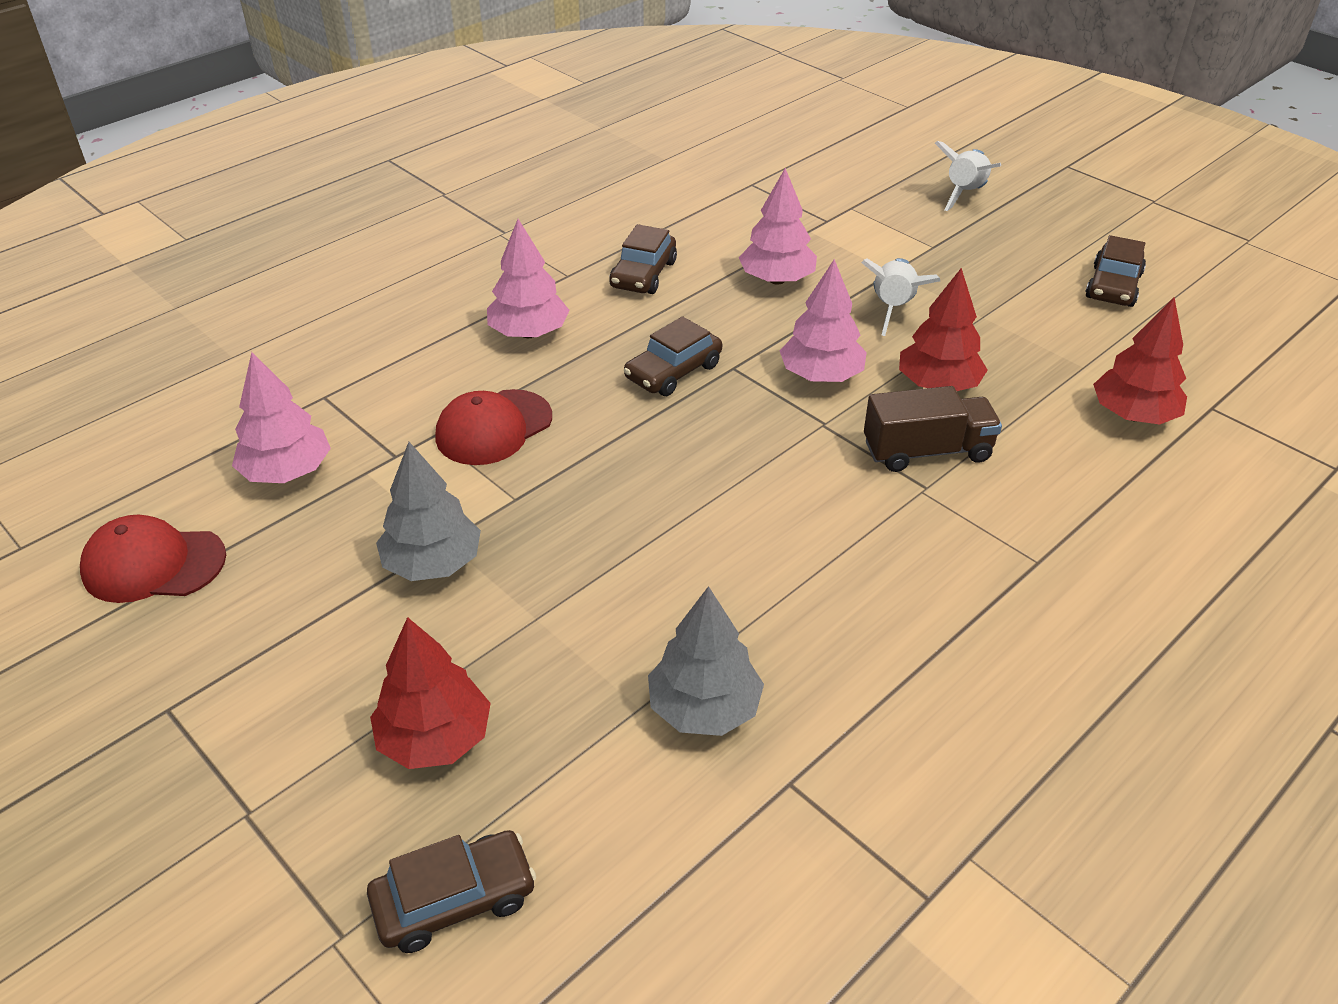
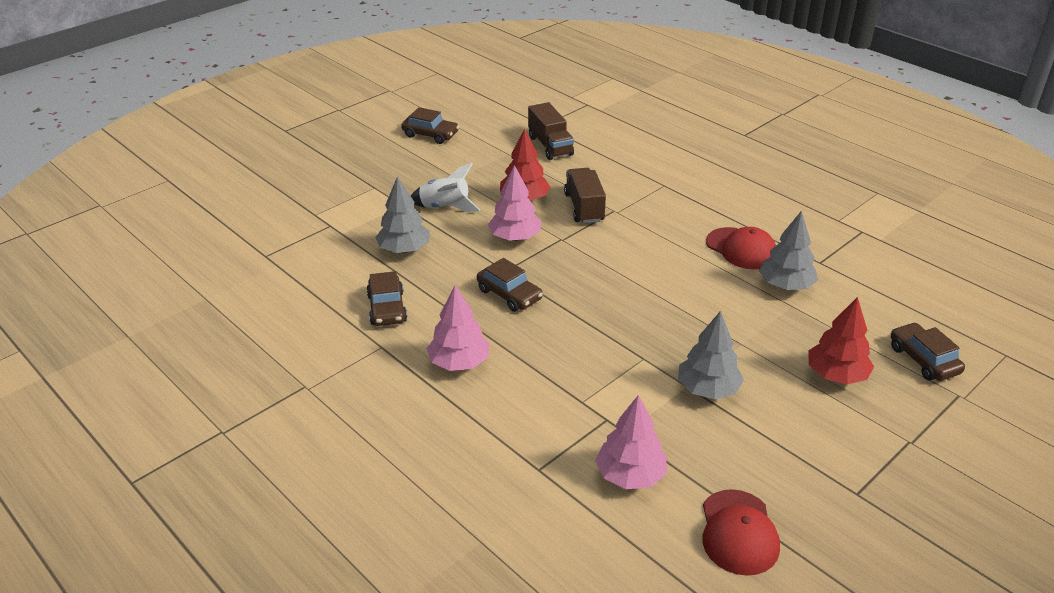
camera: 90 degrees left, 5 degrees down
red cap [436,389,552,465] -> red cap moved to [706,227,776,269]
brown car [609,224,677,294] -> brown car turned 60 degrees clockwise [366,271,407,326]
pink tree [739,168,817,285] -> grey tree [375,176,430,253]
white rocket [935,141,1001,211] -> none
red tree [1093,297,1187,424] -> brown truck [528,102,574,160]

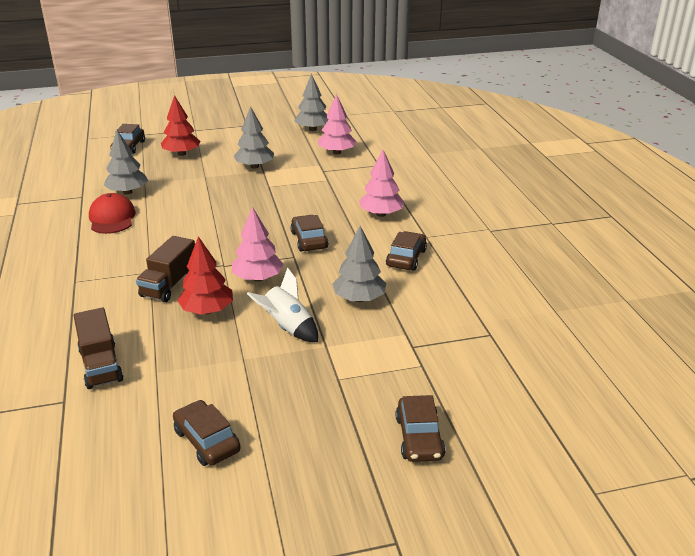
camera: 150 degrees left, 5 degrees down
brown truck [528,102,574,160] -> brown truck turned 150 degrees clockwise [74,307,124,389]
red cap [702,489,780,576] -> grey tree [294,73,329,131]
none -> brown car [396,395,446,462]

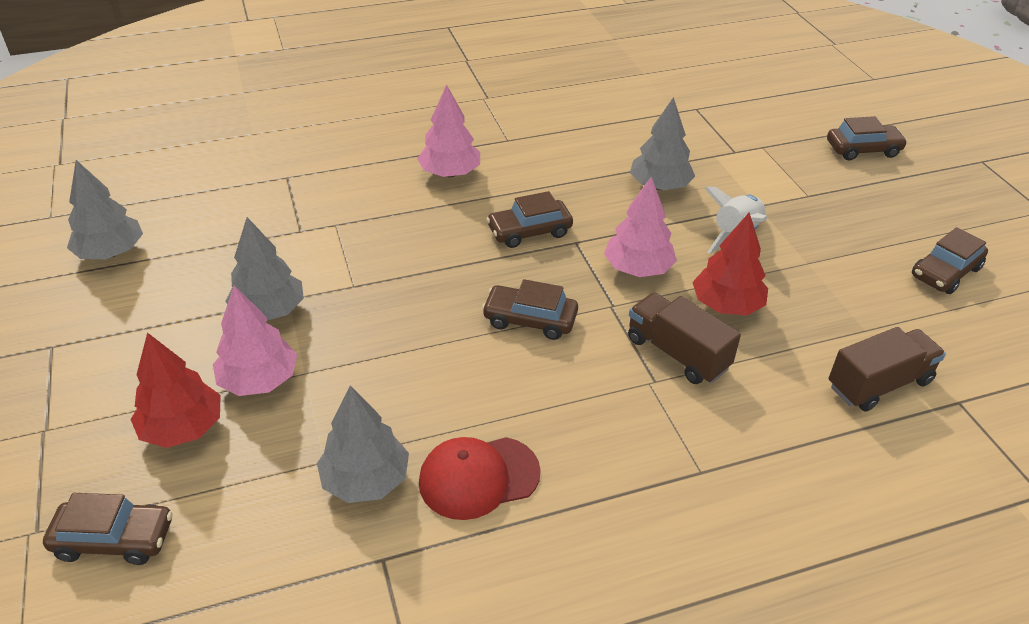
camera: 95 degrees left, 10 degrees up
brown truck [136,236,195,302] -> brown truck turned 150 degrees counterclockwise [628,292,741,384]
pink tree [318,94,357,155] -> pink tree moved to [213,285,297,396]
brown car [386,231,427,271] -> brown car moved to [482,279,578,340]

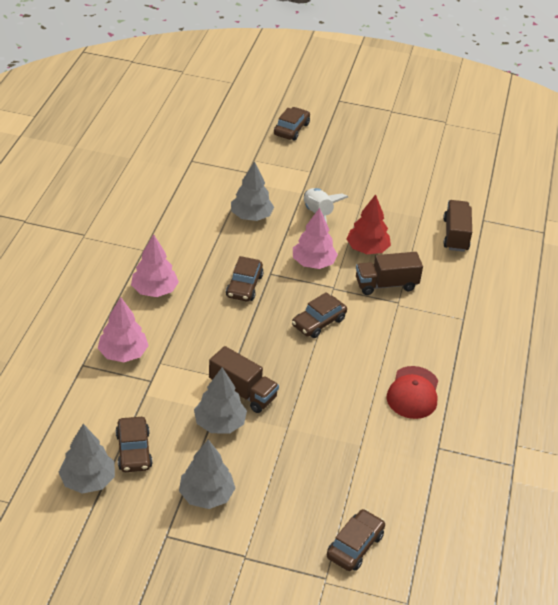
camera: 60 degrees left, 0 degrees up
red tree [130,333,221,448] -> none
pink tree [213,285,297,396] -> pink tree moved to [98,297,149,362]
grey tree [317,385,409,503] -> grey tree moved to [179,439,235,509]
brown car [912,227,988,294] -> brown car moved to [116,417,153,472]
none -> brown truck [209,346,279,413]

